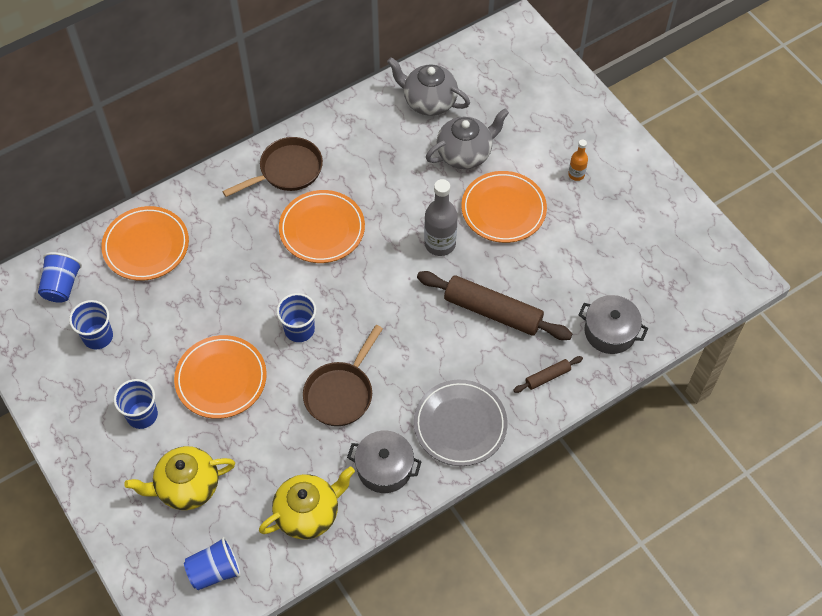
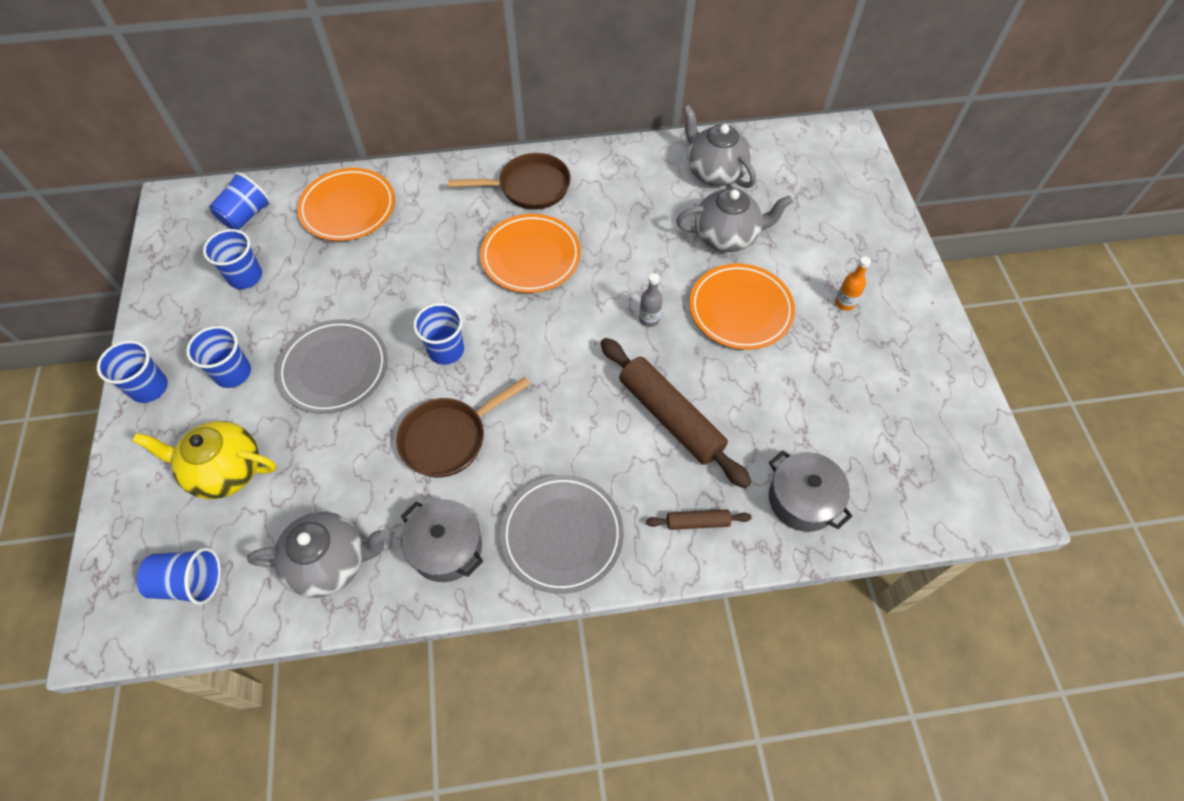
camera: 25 degrees right, 0 degrees up
orange plate [174,335,267,419] -> grey plate [276,319,388,414]
yellow teapot [259,466,355,539] -> grey teapot [247,512,388,598]
grey bottle [424,179,458,256] -> grey bottle [639,273,662,327], size x0.54
none -> blue cup [97,340,168,403]

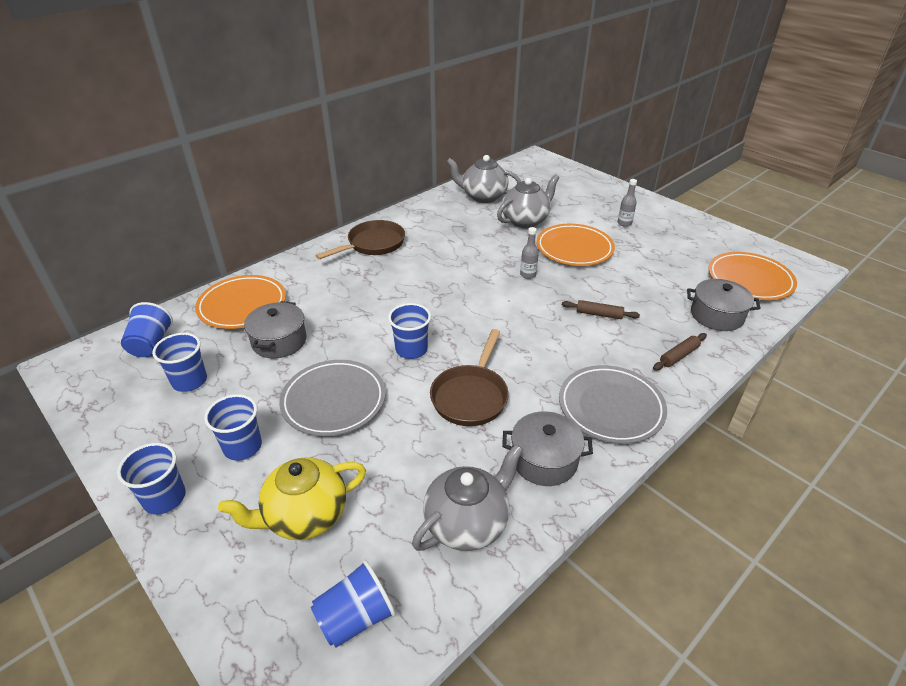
camera: 35 degrees left, 20 degrees down
orange plate [480,214,581,293] -> orange plate moved to [708,252,797,300]
brown rolling pin [600,338,752,489] -> brown rolling pin [562,300,640,319], size x0.46
orange bottle [835,257,871,311] -> grey bottle [617,179,637,227]
none -> grey pot [244,301,307,359]

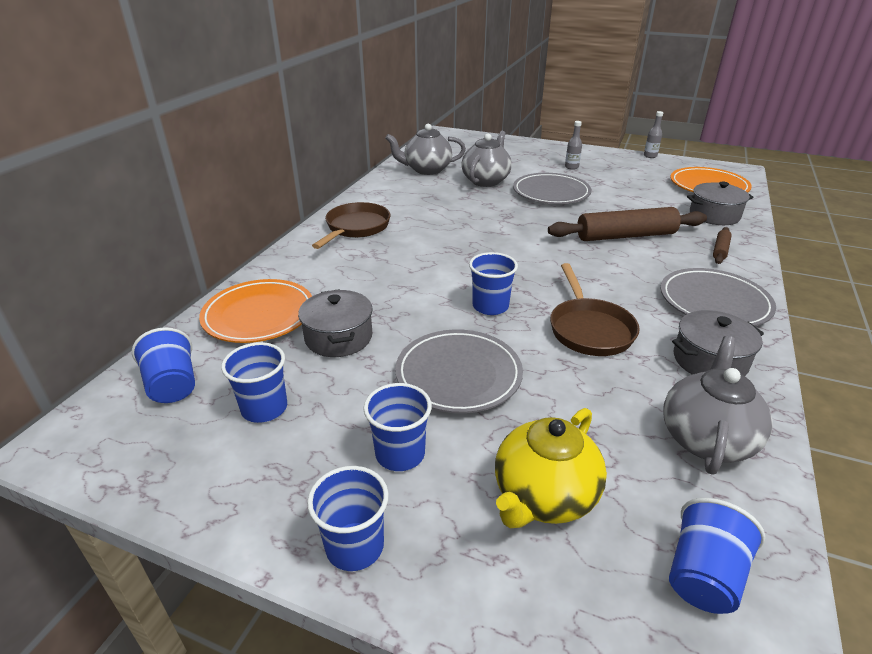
camera: 25 degrees left, 5 degrees down
grey bottle [520,227,539,279] -> grey bottle moved to [644,111,663,158]
orange plate [536,224,615,266] -> grey plate [513,173,592,204]
brown rolling pin [562,300,640,319] -> brown rolling pin [548,207,707,241], size x2.15

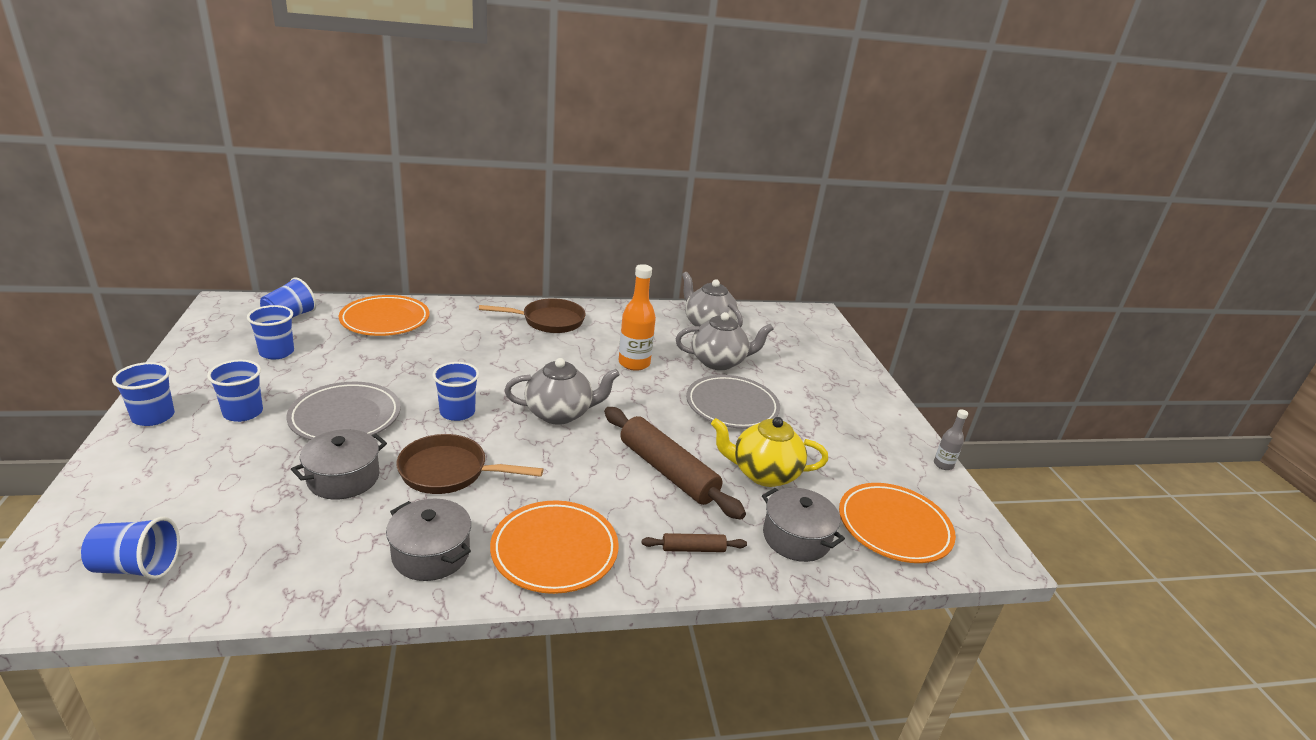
camera: 55 degrees right, 5 degrees down
grey pot [298,289,373,357] -> grey pot moved to [291,429,387,499]
yellow teapot [495,408,607,528] -> yellow teapot moved to [711,417,828,487]
brown pan [550,263,640,356] -> brown pan turned 45 degrees clockwise [396,434,543,494]
grey bottle [565,121,582,170] -> none
grey plate [660,268,776,326] -> orange plate [490,501,619,594]
grey teapot [663,336,773,475] -> grey teapot moved to [505,358,620,425]
none -> orange bottle [619,264,656,371]

